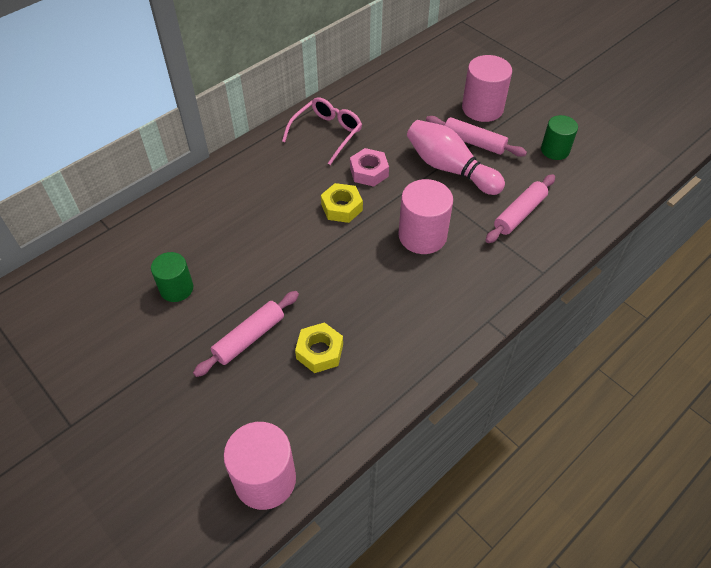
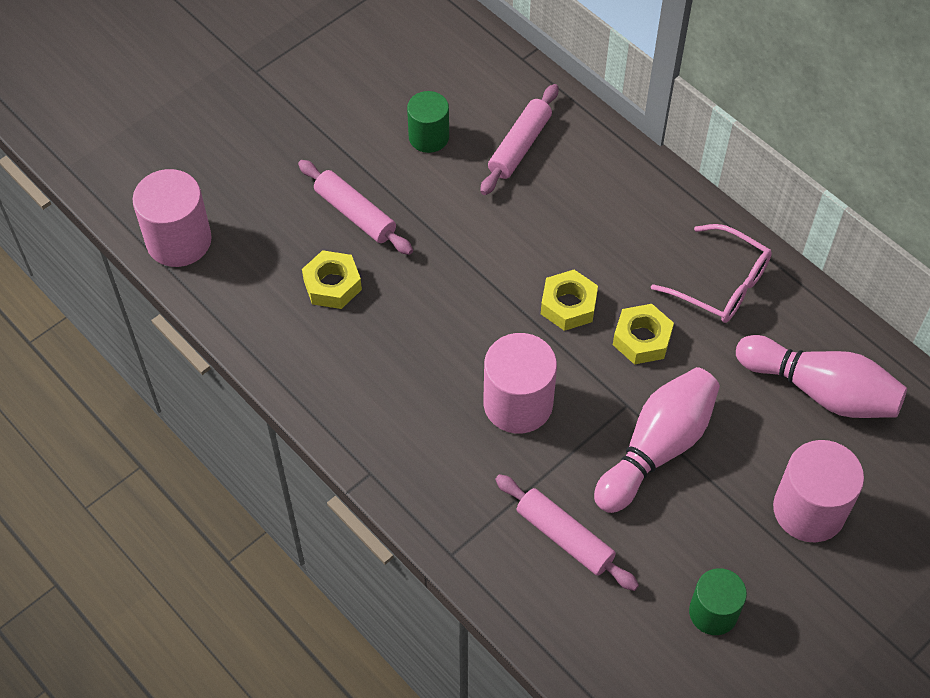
camera: 90 degrees right, 5 degrees up
pink nut [350,148,389,187] -> yellow nut [613,304,674,365]
pink rolling pin [426,116,527,157] -> pink rolling pin moved to [480,84,558,195]
none -> pink bowling pin [736,335,907,418]

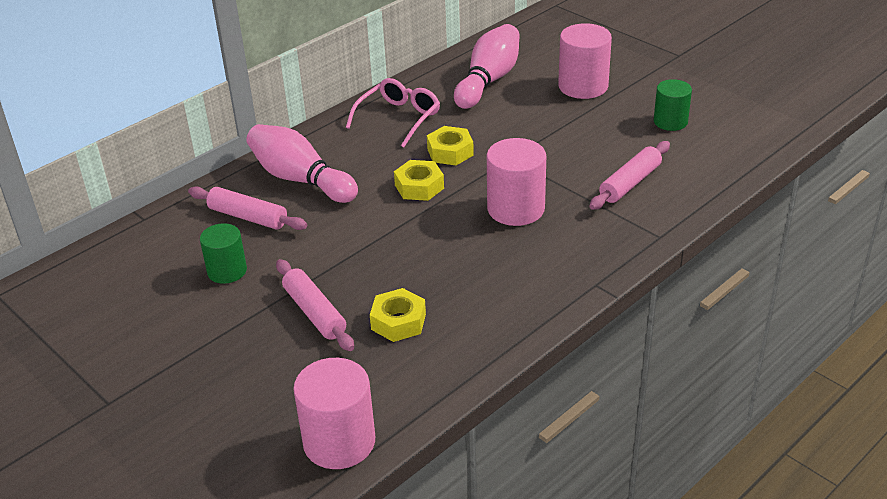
camera: 90 degrees left, 20 degrees down
pink rolling pin [298,160,413,255] -> pink rolling pin turned 75 degrees counterclockwise [276,259,354,351]
pink bowling pin [594,367,720,513] -> pink bowling pin moved to [246,124,358,203]

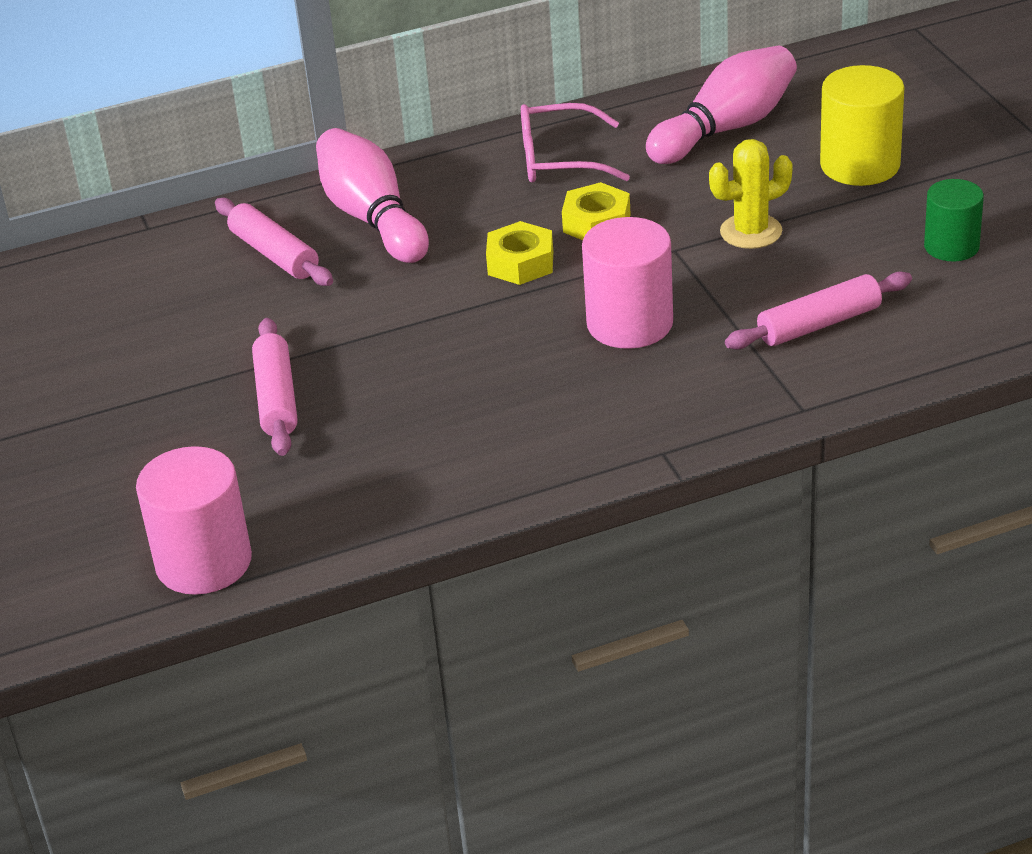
camera: 25 degrees right, 0 degrees up
green cylinder [200,223,247,284] -> none
pink glasses [346,78,440,147] -> pink glasses turned 150 degrees counterclockwise [521,103,630,183]
yellow nut [370,288,426,342] -> none
pink cylinder [558,23,612,99] -> yellow cylinder [820,65,904,186]
none -> yellow cactus [709,139,793,249]

